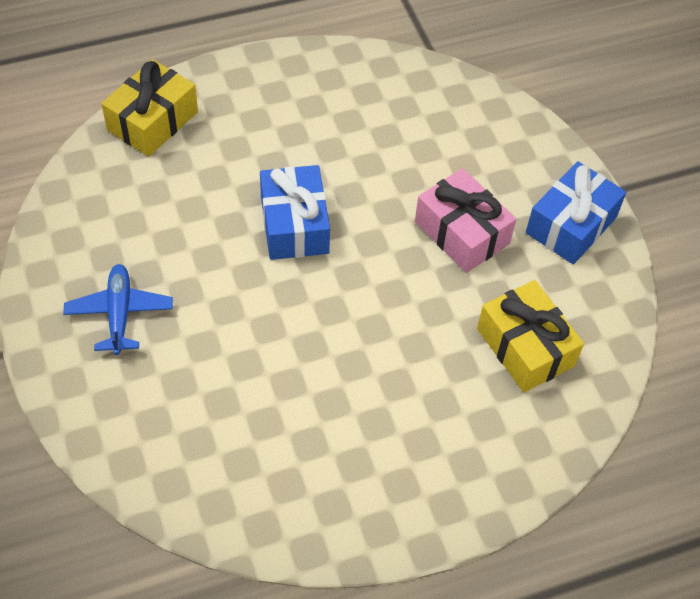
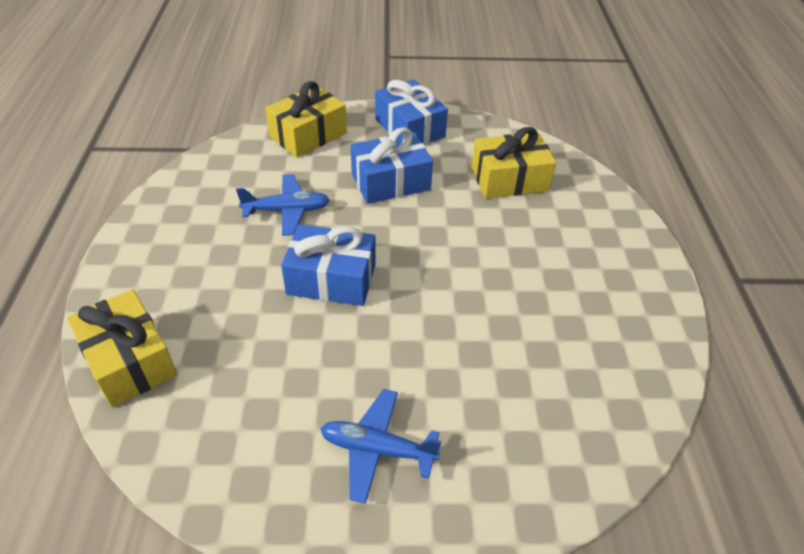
camera: 70 degrees left, 10 degrees down
pink gift [415,168,516,273] -> blue gift [351,127,433,204]
none -> blue plane [236,174,330,236]
none -> yellow gift [265,81,347,157]

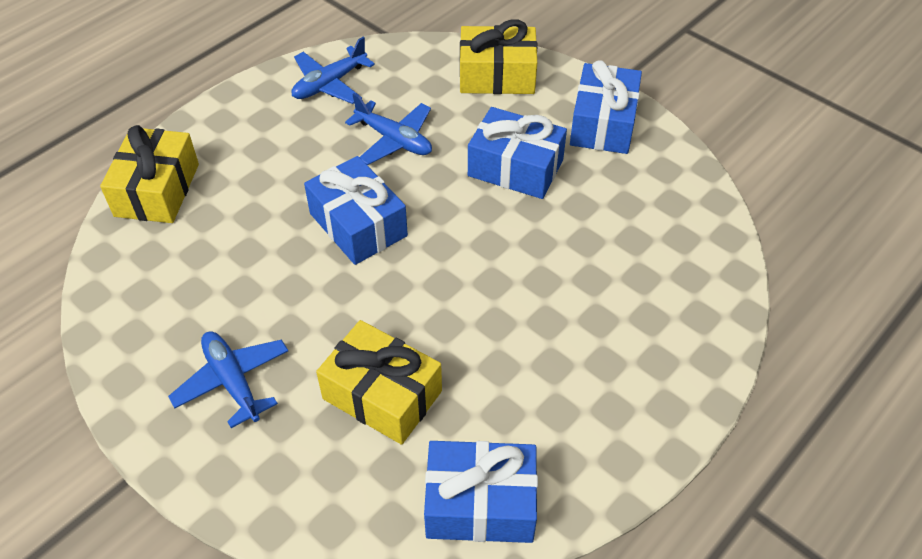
camera: 45 degrees right, 5 degrees up
yellow gift [471,127,556,198] -> yellow gift moved to [316,320,442,445]
none -> blue plane [292,37,375,104]
none -> blue gift [424,441,538,543]

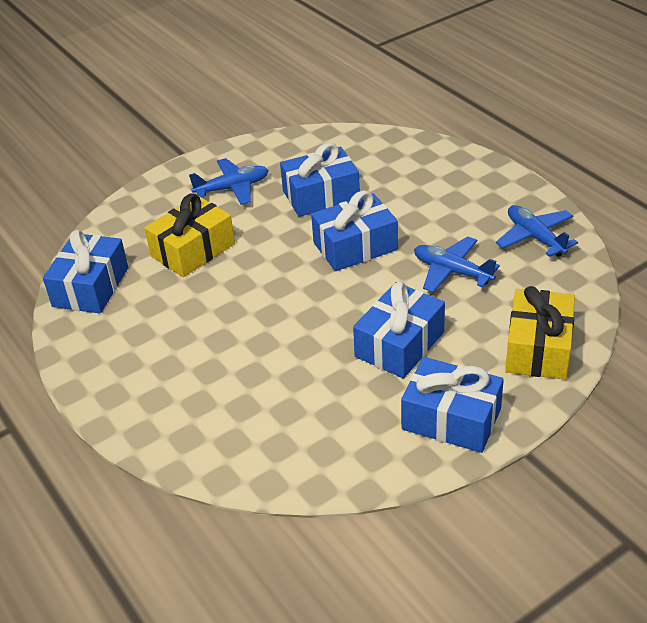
camera: 105 degrees right, 10 degrees down
yellow gift [100,125,199,223] -> none
blue plane [345,93,432,165] -> blue plane turned 75 degrees clockwise [414,236,500,293]
none -> blue gift [280,142,360,217]

